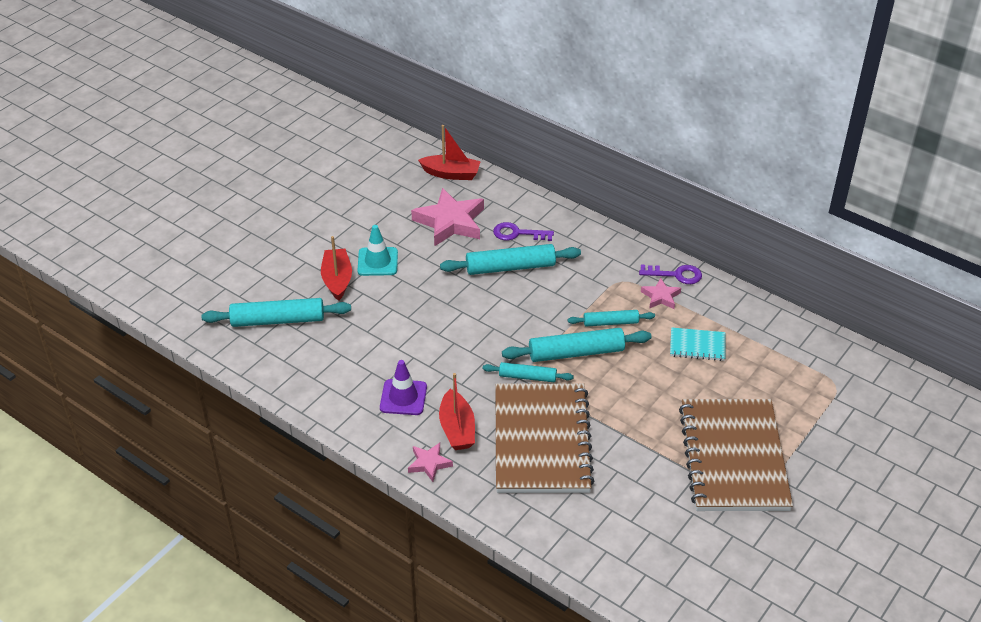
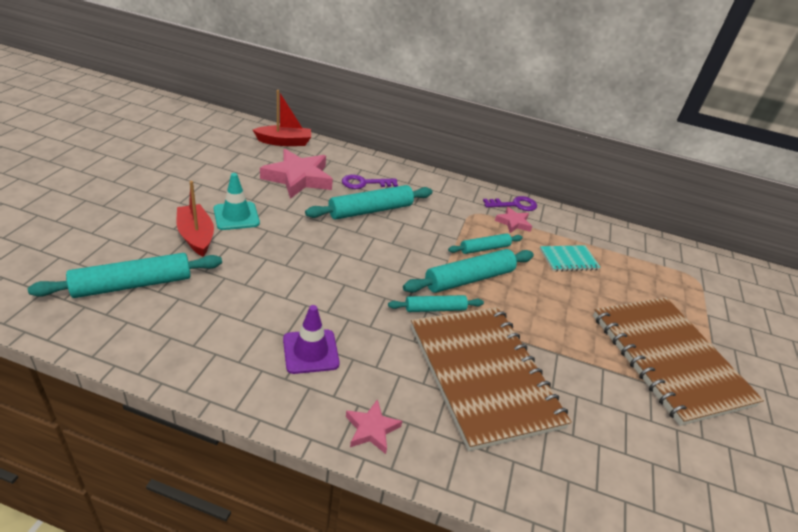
camera: 25 degrees left, 5 degrees down
red boat [439,373,475,450] -> none

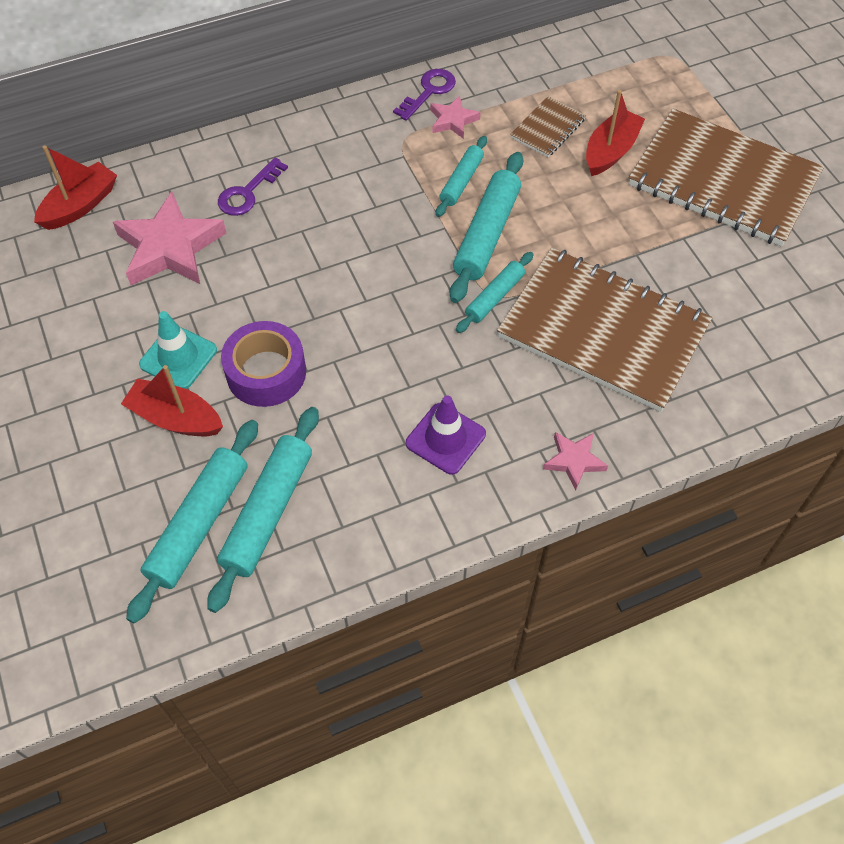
camera: 35 degrees left, 20 degrees up
turquoise rolling pin [305,185,432,220] -> turquoise rolling pin moved to [207,407,319,613]
turquoise notebook [540,245,601,272] -> brown notebook [510,96,586,157]
none -> purple tape [221,321,306,407]
none -> red boat [586,90,645,176]

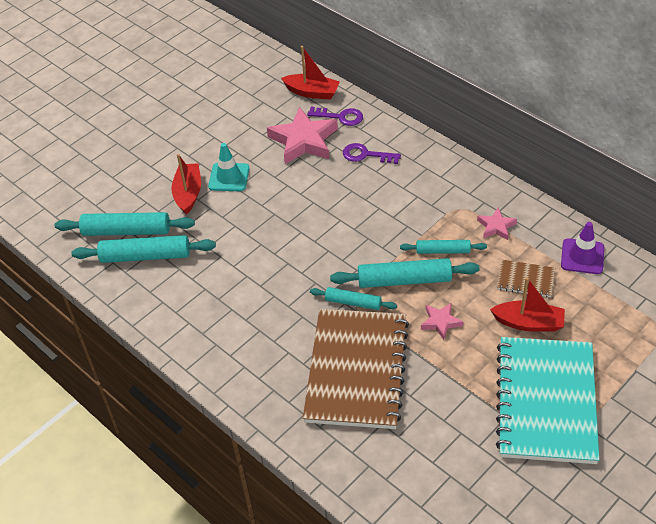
camera: 70 degrees right, 10 degrees down
purple tape [221,321,306,407] -> none
purple key [393,69,456,121] -> purple key moved to [307,107,363,126]
purple traffic cone [406,396,486,475] -> purple traffic cone moved to [561,222,604,274]
pink star [543,432,608,490] -> pink star moved to [421,303,463,340]
brown notebook [629,109,824,247] -> turquoise notebook [496,337,599,464]

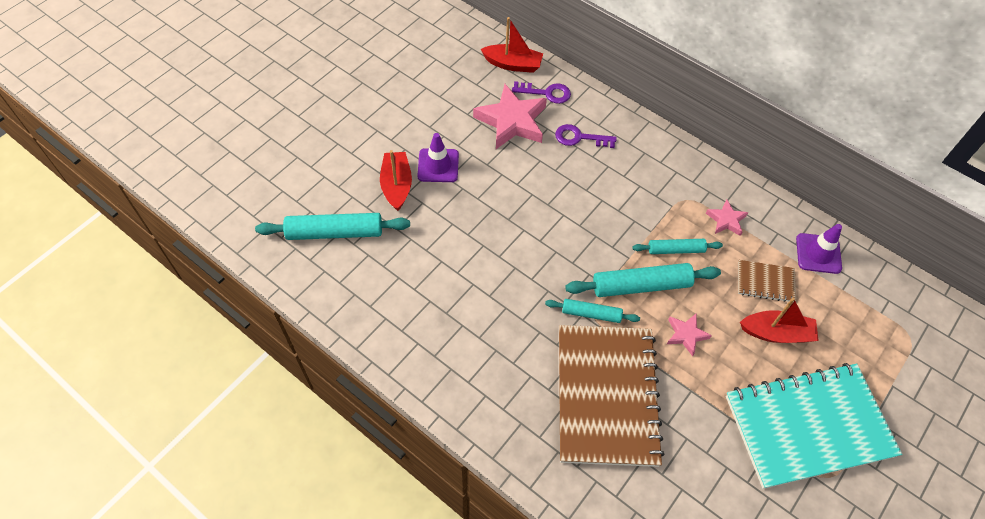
camera: 10 degrees left, 10 degrees up
turquoise rolling pin [72,235,216,263] -> none
turquoise traffic cone [208,143,249,191] -> purple traffic cone [417,133,459,182]
turquoise notebook [496,337,599,464] -> turquoise notebook turned 75 degrees clockwise [726,363,902,489]

